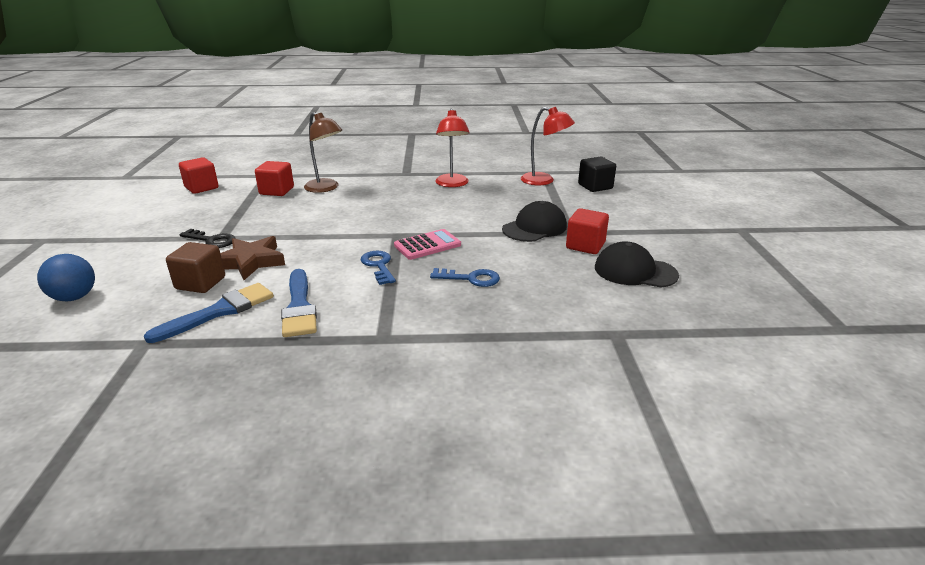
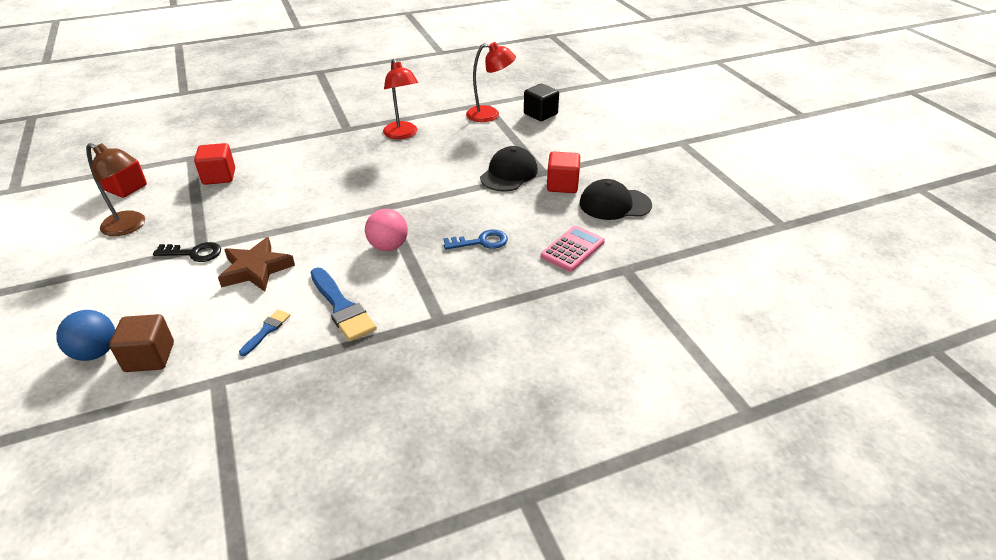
camera: 20 degrees left, 10 degrees up
blue brush [144,283,274,343] -> blue brush [239,310,290,356], size x0.54
brown cube [166,242,225,293] -> brown cube moved to [109,314,174,372]
brown lamp [304,112,342,193] -> brown lamp moved to [86,143,145,236]
blue key [361,251,396,285] -> pink ball [365,209,408,251]
pink calculator [394,229,461,260] -> pink calculator moved to [541,226,605,272]

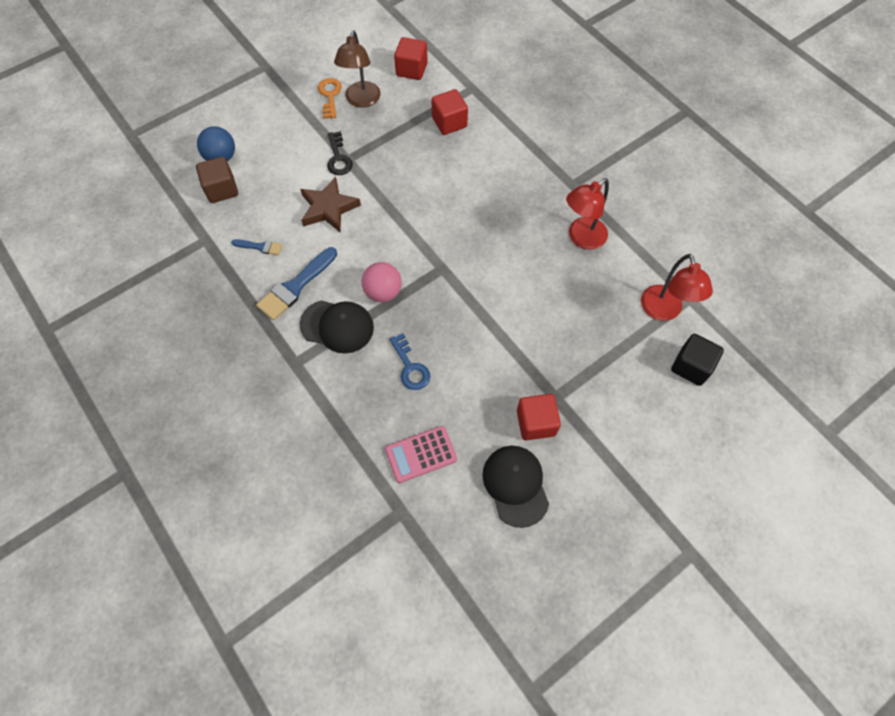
camera: 75 degrees right, 25 degrees up
black cap [480,146,538,192] -> black cap moved to [300,300,374,354]
pink calculator [541,226,605,272] -> pink calculator turned 135 degrees clockwise [385,426,457,483]
none -> orange key [318,78,342,119]

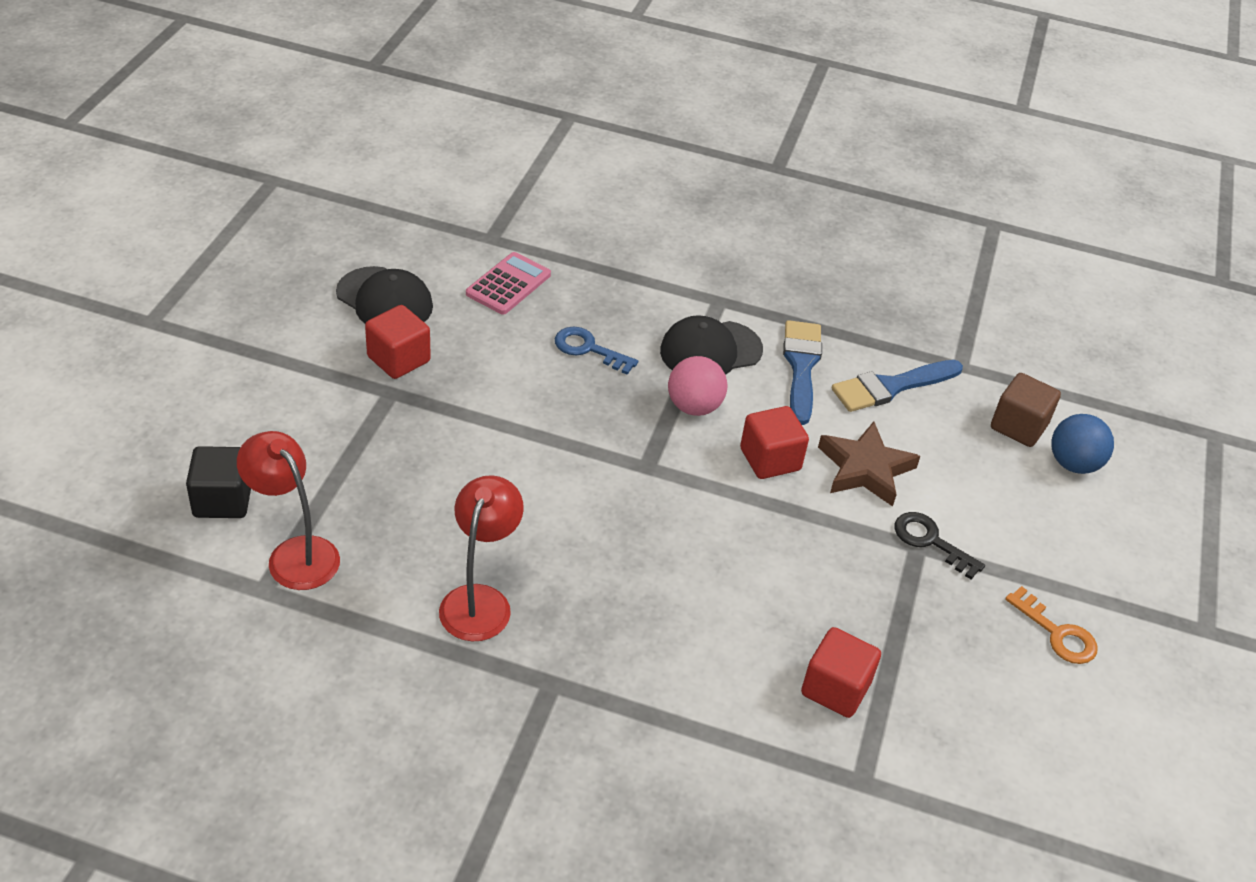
camera: 140 degrees right, 20 degrees down
blue brush [231,239,282,255] -> blue brush [832,360,963,412], size x1.86
brown lamp [334,30,381,108] -> none
red cube [394,37,428,80] -> red cube moved to [740,406,809,479]

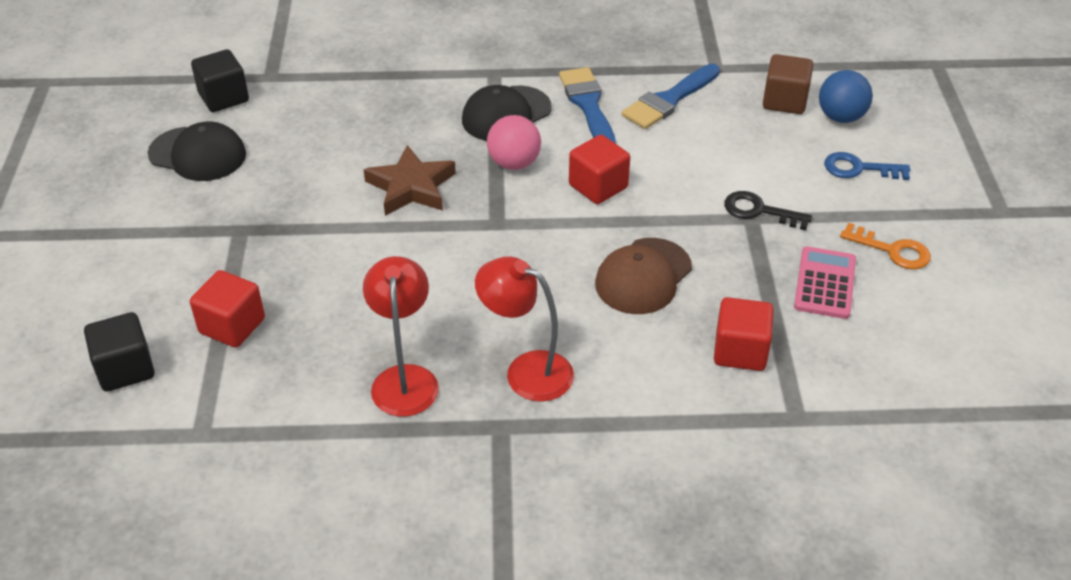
camera: 15 degrees left, 0 degrees up
red lamp [237,431,340,590] -> red lamp moved to [475,257,574,402]
red cube [365,305,431,379] -> red cube moved to [190,270,265,348]
pink calculator [466,252,551,314] -> pink calculator moved to [794,246,856,319]
blue key [555,327,638,375] -> blue key moved to [824,152,910,180]
brown star [818,421,920,507] -> brown star moved to [363,145,456,216]
none -> black cube [191,49,249,112]
none -> brown cap [595,238,692,314]

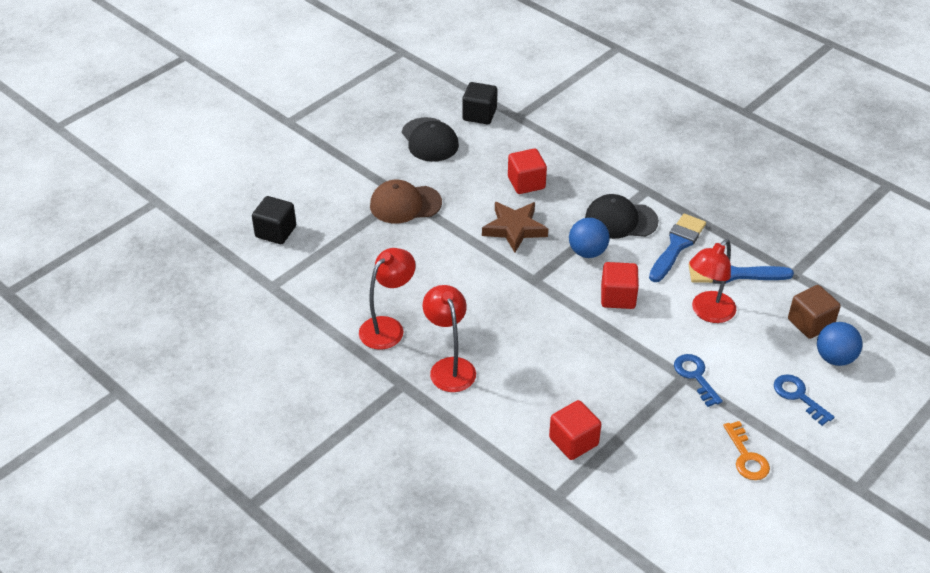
camera: 45 degrees right, 0 degrees up
red cube [190,270,265,348] -> red cube moved to [508,149,547,194]
pink ball [487,115,541,170] -> blue ball [569,218,610,258]
brown cap [595,238,692,314] -> brown cap moved to [370,180,442,223]
black key [724,191,812,230] -> blue key [674,354,723,407]
pink calculator [794,246,856,319] -> none
none -> red lamp [689,239,736,323]

